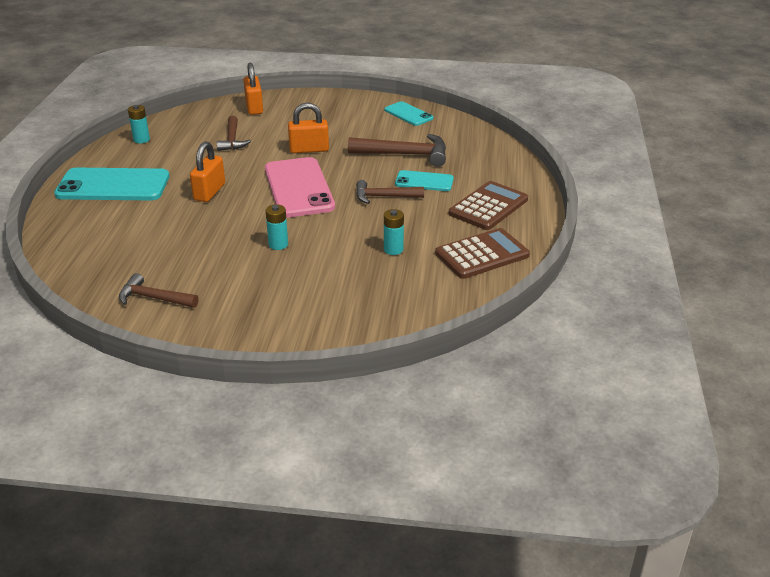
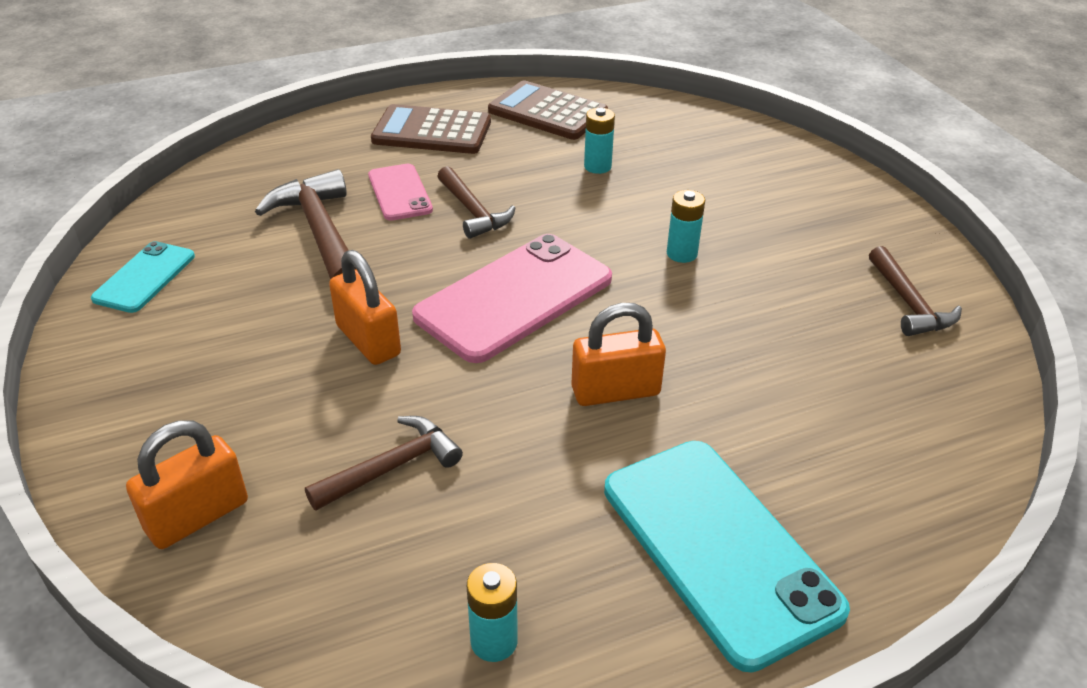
camera: 120 degrees left, 5 degrees up
turquoise phone [395,170,454,191] -> pink phone [368,164,433,221]

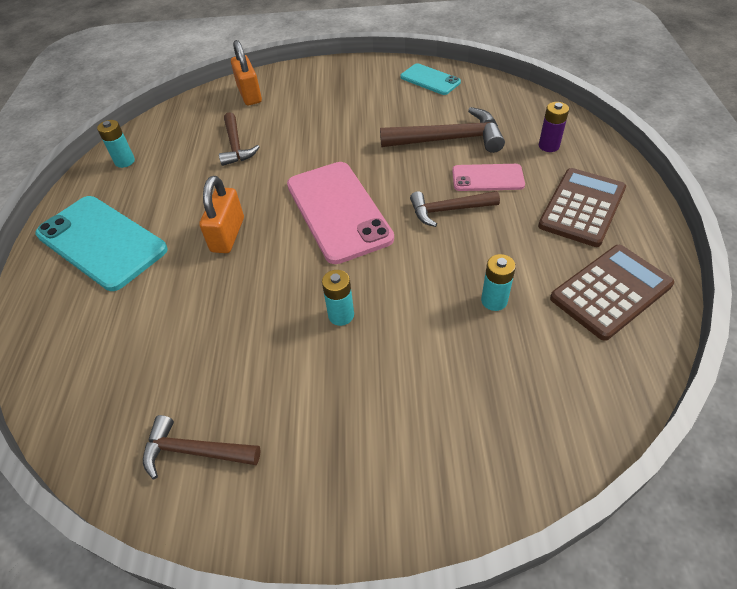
camera: 115 degrees right, 10 degrees up
orange padlock [329,250,401,365] -> none
turquoise phone [604,441,850,672] -> turquoise phone turned 45 degrees clockwise [35,196,168,291]
none -> purple battery [539,102,569,152]

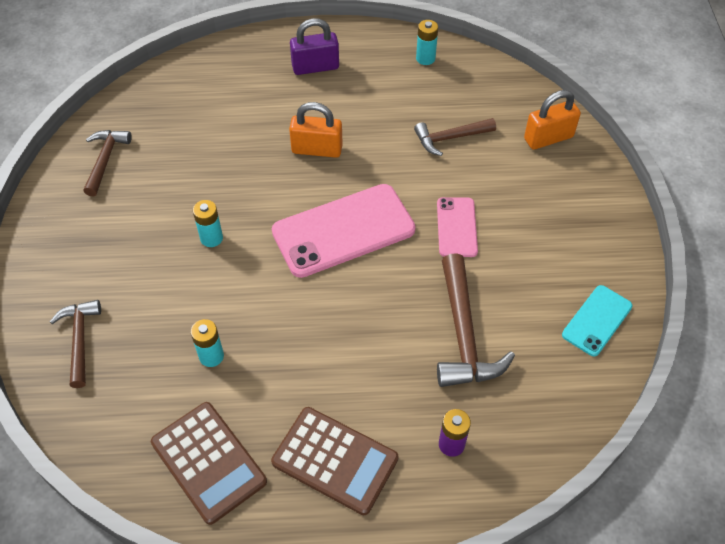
camera: 85 degrees right, 5 degrees up
turquoise phone [35,196,168,291] -> purple padlock [290,18,339,75]
brown hammer [410,191,500,227] -> brown hammer moved to [50,300,101,388]
pink phone [452,164,525,191] -> pink phone moved to [437,197,478,257]

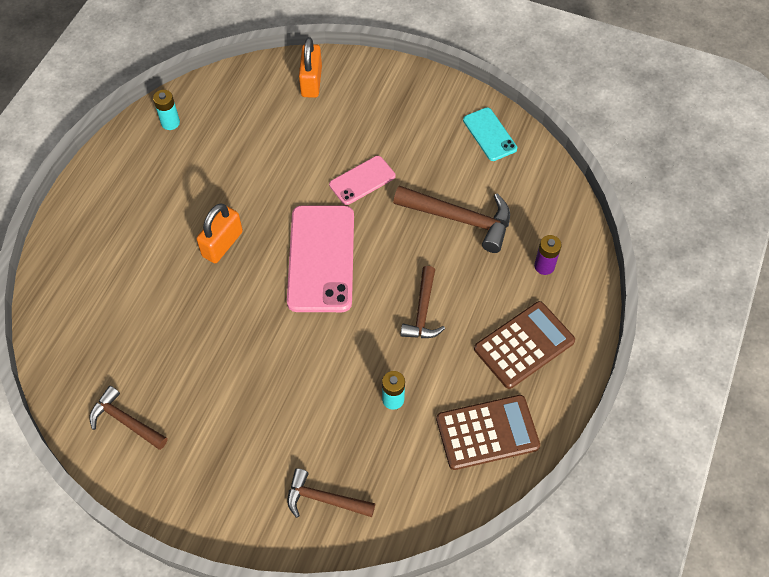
camera: 65 degrees left, 5 degrees up
turquoise battery [193,200,223,247] -> none
purple padlock [290,18,339,75] -> none
brown hammer [414,118,496,156] -> brown hammer moved to [400,266,445,338]
pink phone [437,197,478,257] -> pink phone turned 60 degrees counterclockwise [329,156,395,205]

